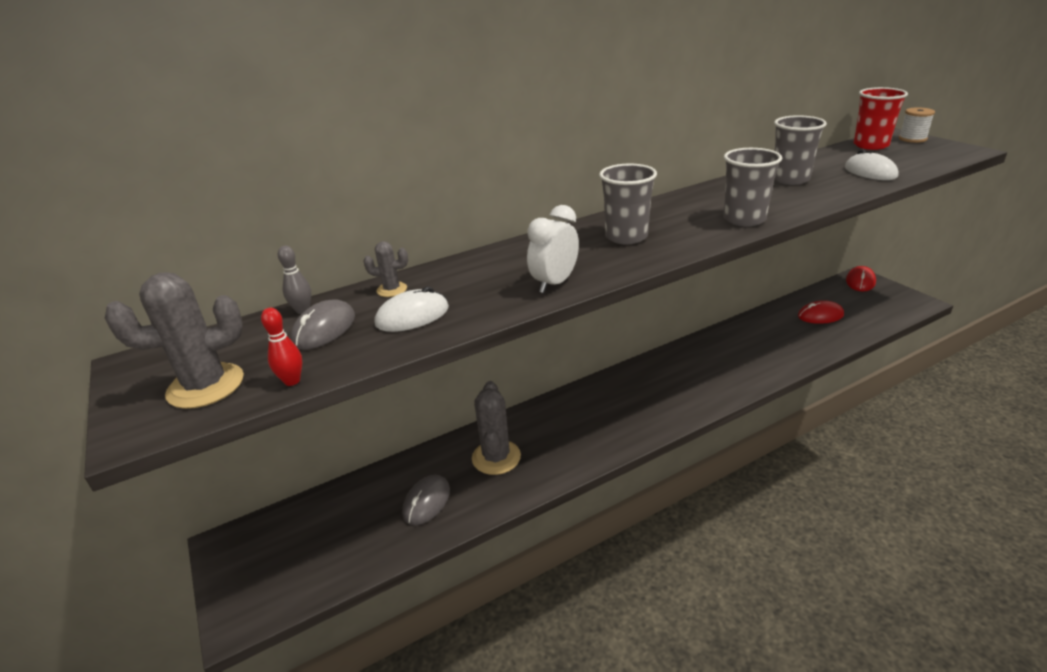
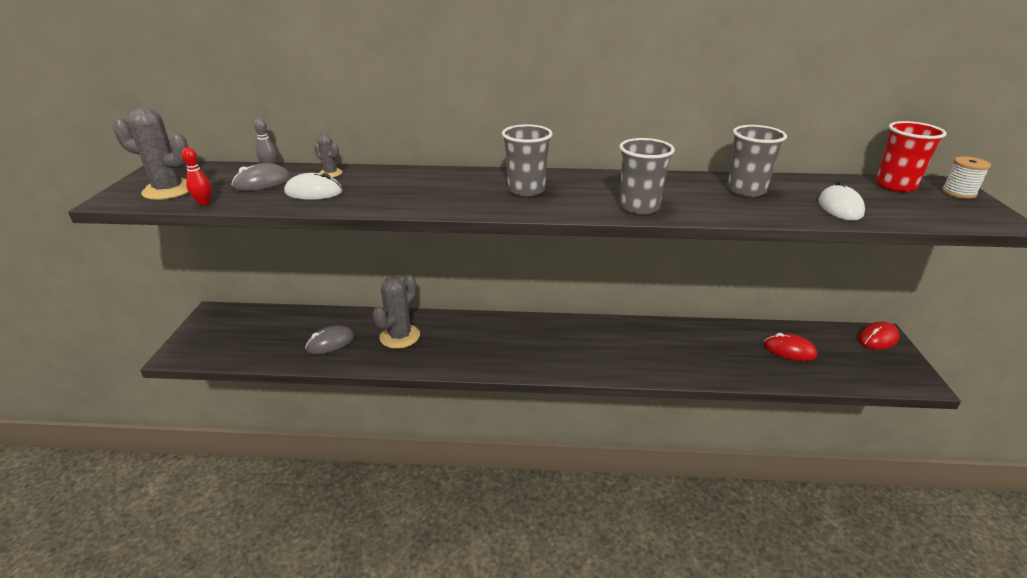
camera: 30 degrees right, 0 degrees up
white clock [527,205,579,293] -> none

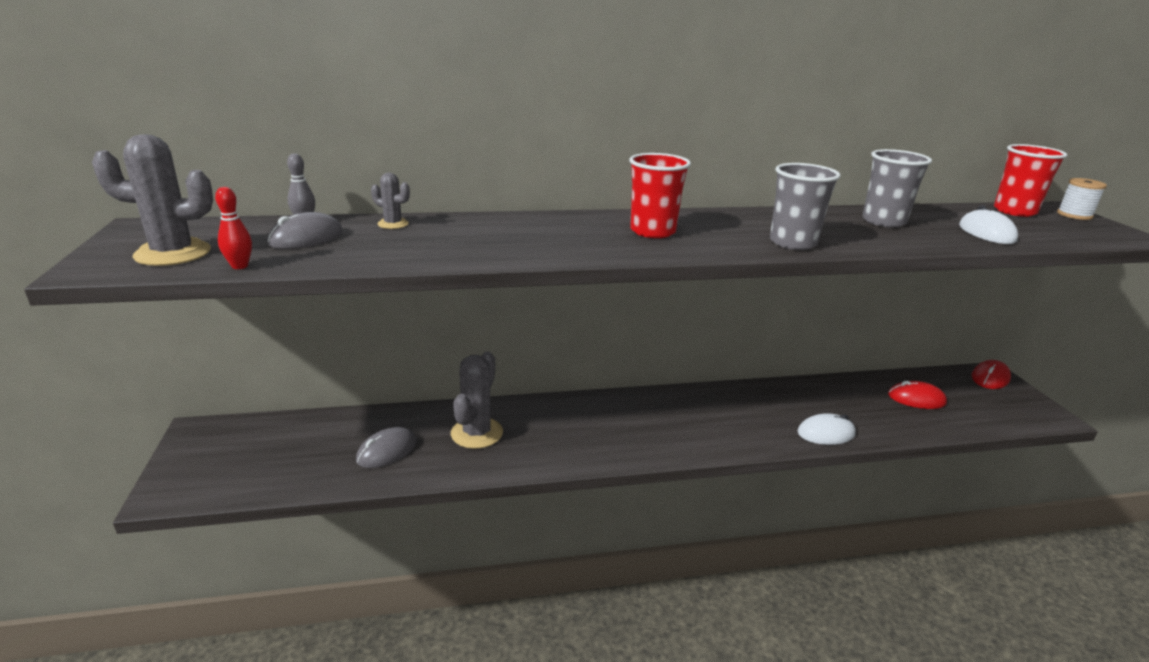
camera: 15 degrees left, 5 degrees down
white mouse [284,173,343,200] -> white mouse moved to [797,413,856,445]
grey cup [502,124,553,197] -> red cup [629,153,691,238]

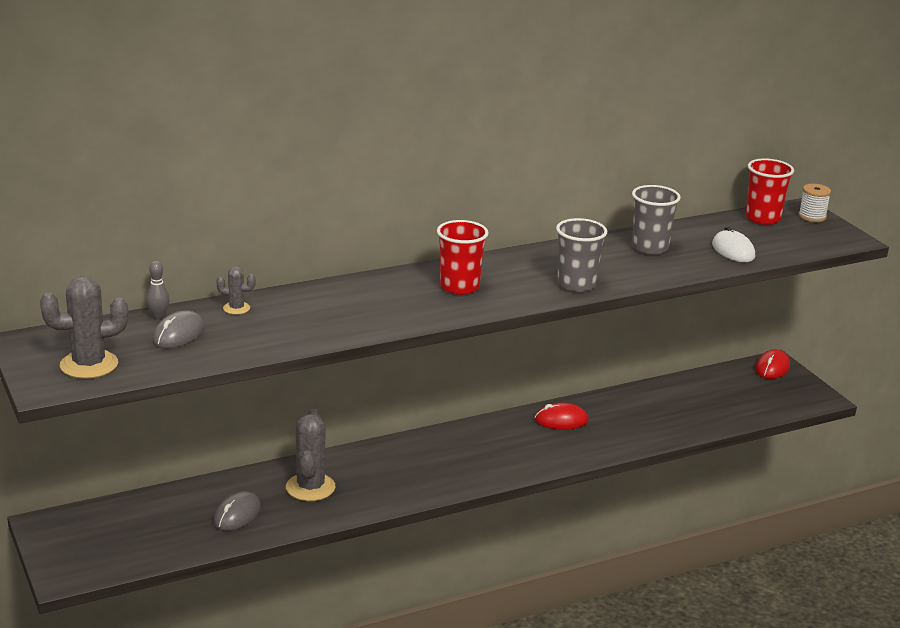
camera: 15 degrees left, 0 degrees up
red bowling pin [215,187,252,269] -> none
white mouse [797,413,856,445] -> none
red mouse [888,381,947,409] -> red mouse moved to [535,403,589,430]

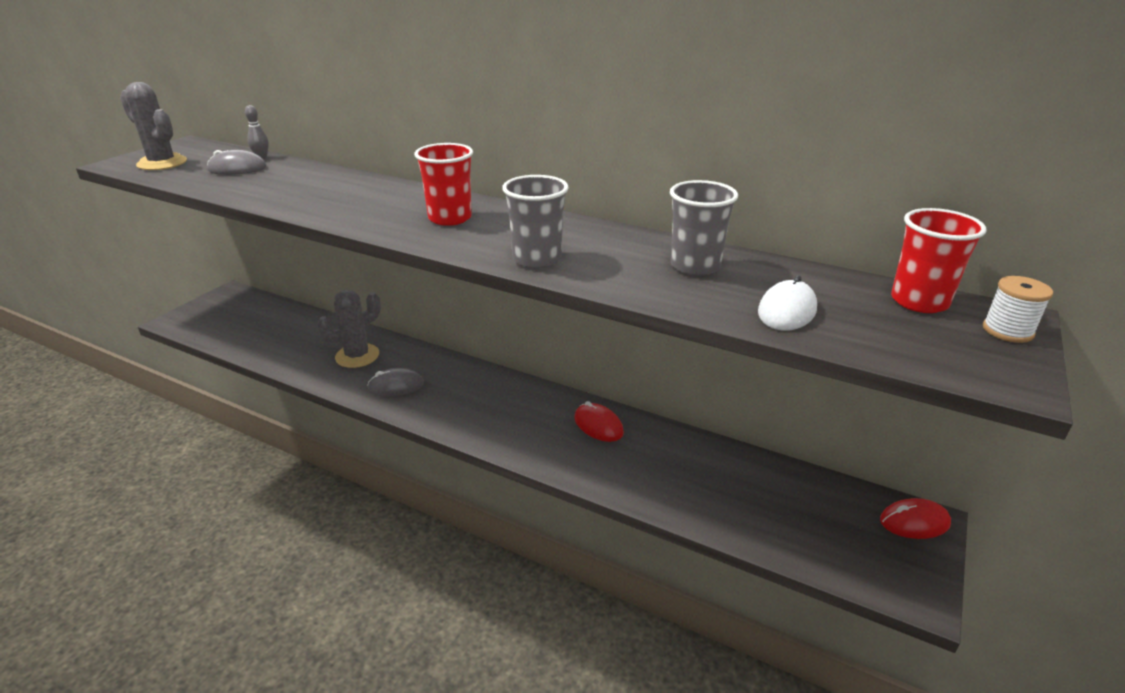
camera: 55 degrees right, 5 degrees up
grey mouse [213,491,261,531] -> grey mouse moved to [367,368,424,396]
grey cactus [216,266,256,315] -> none

